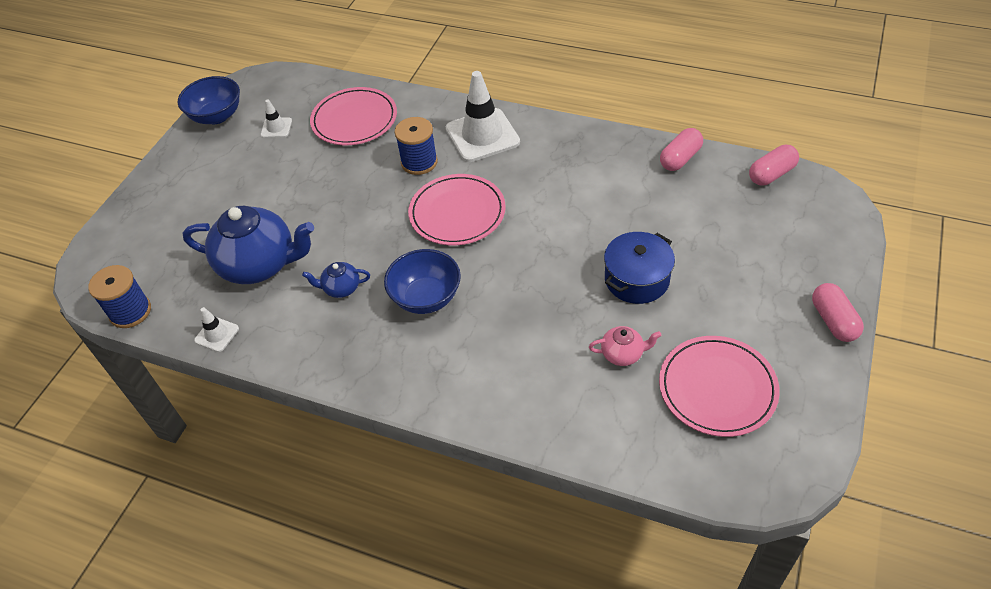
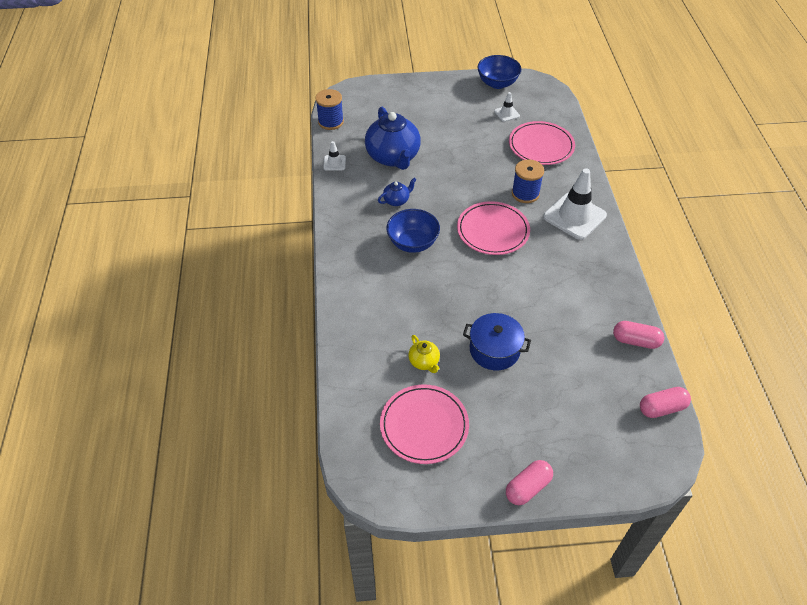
camera: 60 degrees right, 0 degrees up
blue teapot [302,262,370,298] -> blue teapot turned 90 degrees clockwise [378,178,417,206]
pink teapot [589,326,661,366] -> yellow teapot [408,335,440,373]
pink capsule [749,145,799,185] -> pink capsule turned 45 degrees counterclockwise [640,387,691,418]

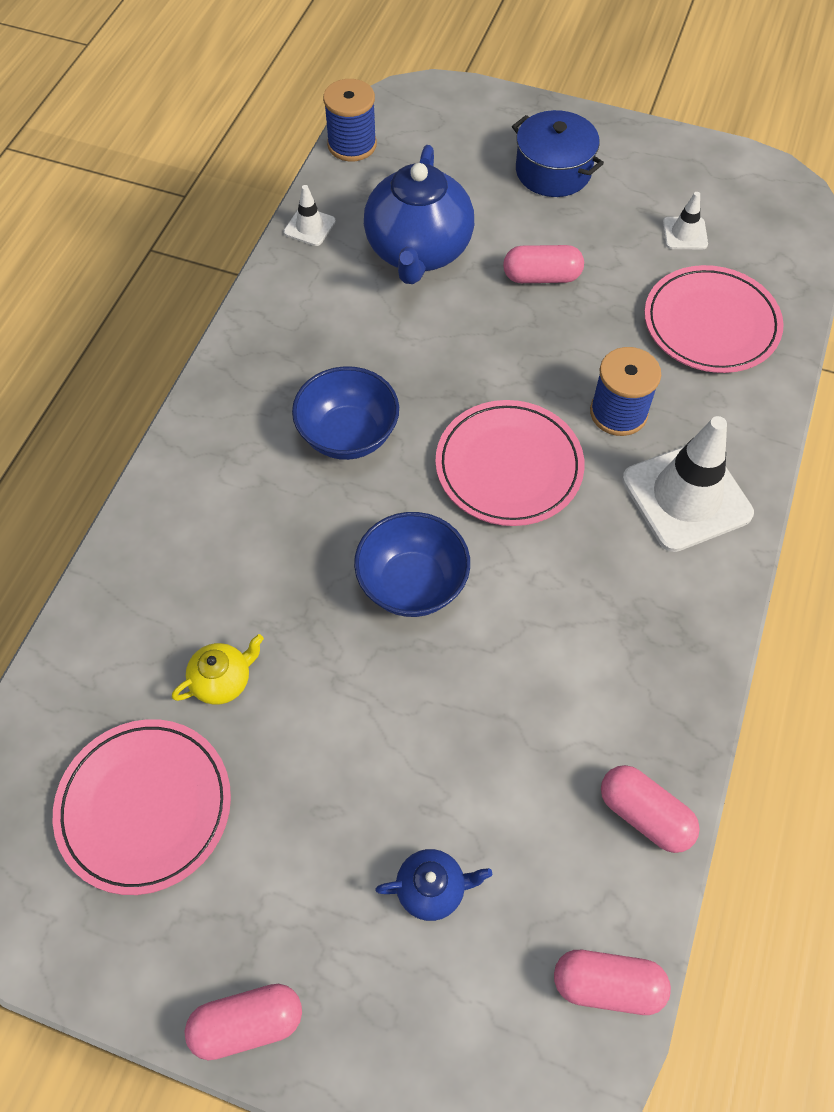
camera: 25 degrees right, 10 degrees up
blue teapot [378,178,417,206] -> blue teapot moved to [375,849,492,921]
yellow teapot [408,335,440,373] -> yellow teapot turned 120 degrees counterclockwise [172,634,264,705]
blue pot [463,313,531,370] -> blue pot moved to [512,110,604,197]
blue bowl [477,55,521,89] -> blue bowl moved to [354,512,470,617]
none -> pink capsule [503,245,584,283]

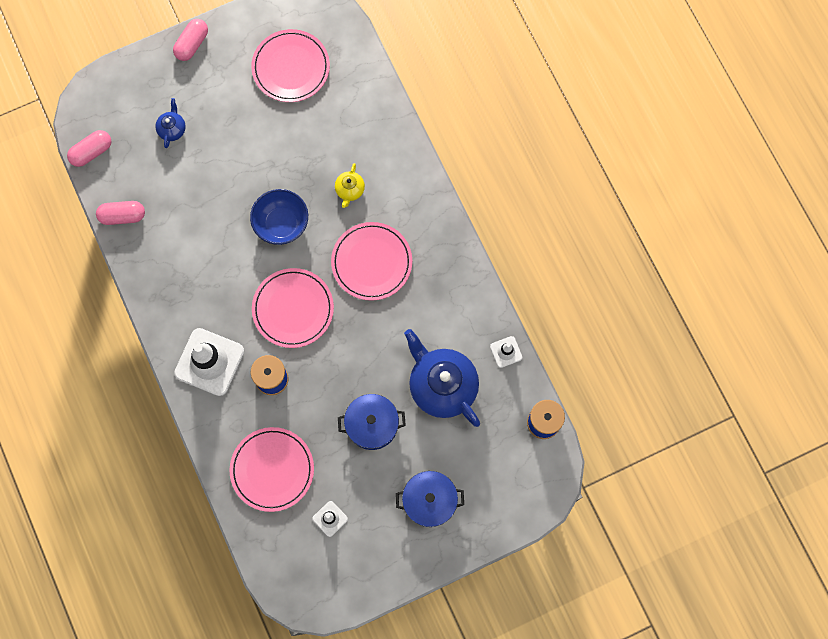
camera: 135 degrees right, 15 degrees up
yellow teapot [172,634,264,705] -> yellow teapot moved to [335,163,365,208]
blue bowl [292,366,399,460] -> pink plate [331,222,412,301]
blue teapot [375,849,492,921] -> blue teapot turned 150 degrees clockwise [155,98,186,148]
pink capsule [503,245,584,283] -> blue pot [338,394,406,450]

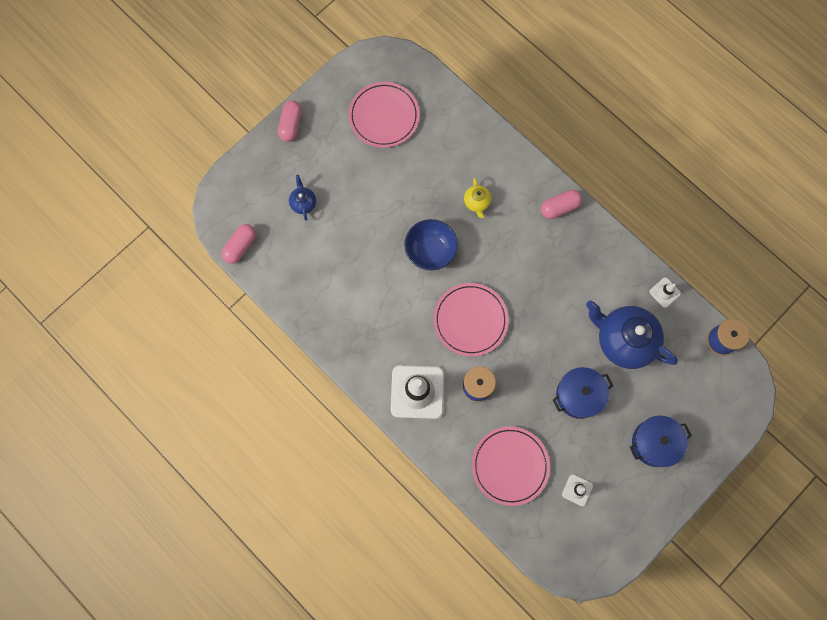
camera: 20 degrees left, 0 degrees up
pink capsule [96,201,145,225] -> pink capsule moved to [541,190,582,219]
pink plate [331,222,412,301] -> none

